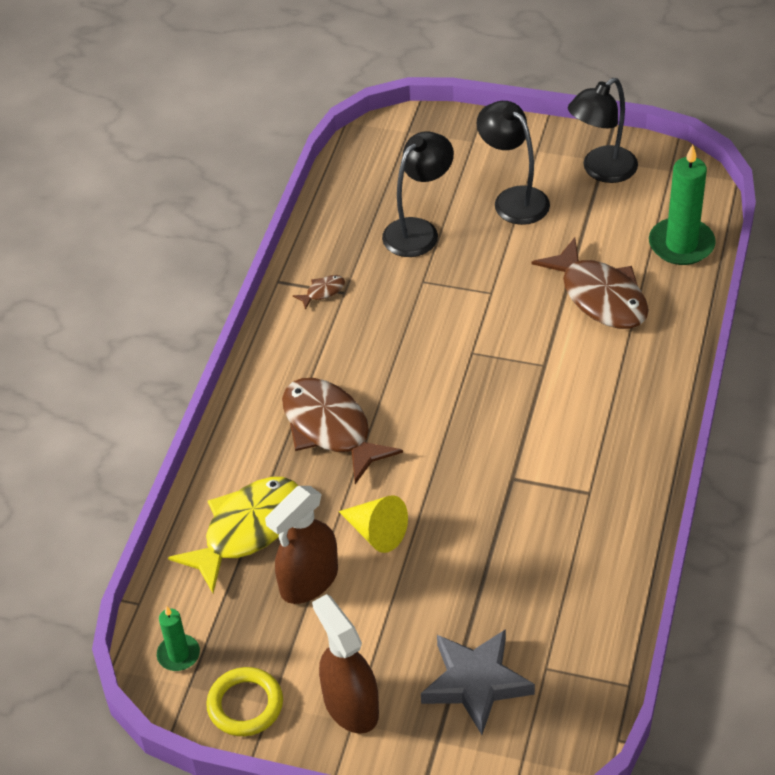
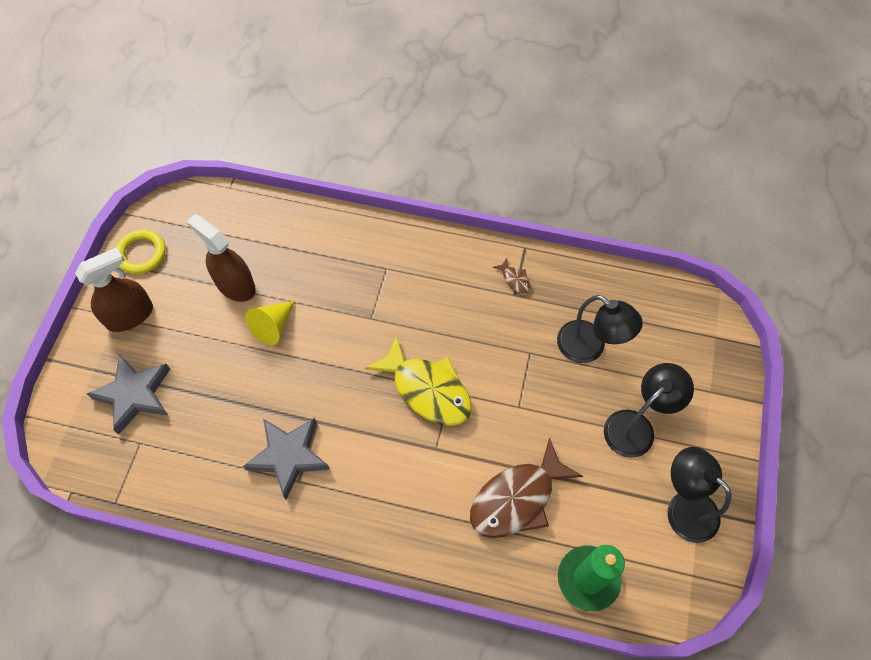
camera: 85 degrees right, 15 degrees up
green candle [157,606,200,671] -> none
yellow fish [168,477,298,593] -> yellow fish moved to [365,335,472,426]
brown fish [282,378,403,484] -> none
none -> grey star [243,418,330,500]

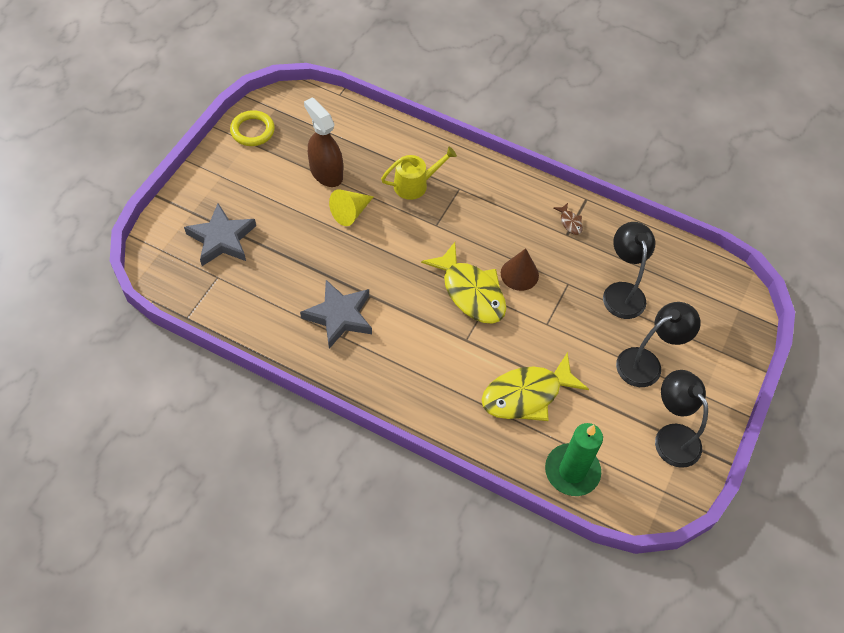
camera: 10 degrees right, 5 degrees down
brown spray bottle [75,247,153,332] -> none
brown fish [470,437,583,538] -> yellow fish [482,352,589,421]
black lamp [557,295,643,363] -> black lamp turned 150 degrees counterclockwise [603,222,655,319]
none -> yellow watering can [381,147,457,200]
none -> brown cone [501,248,539,291]

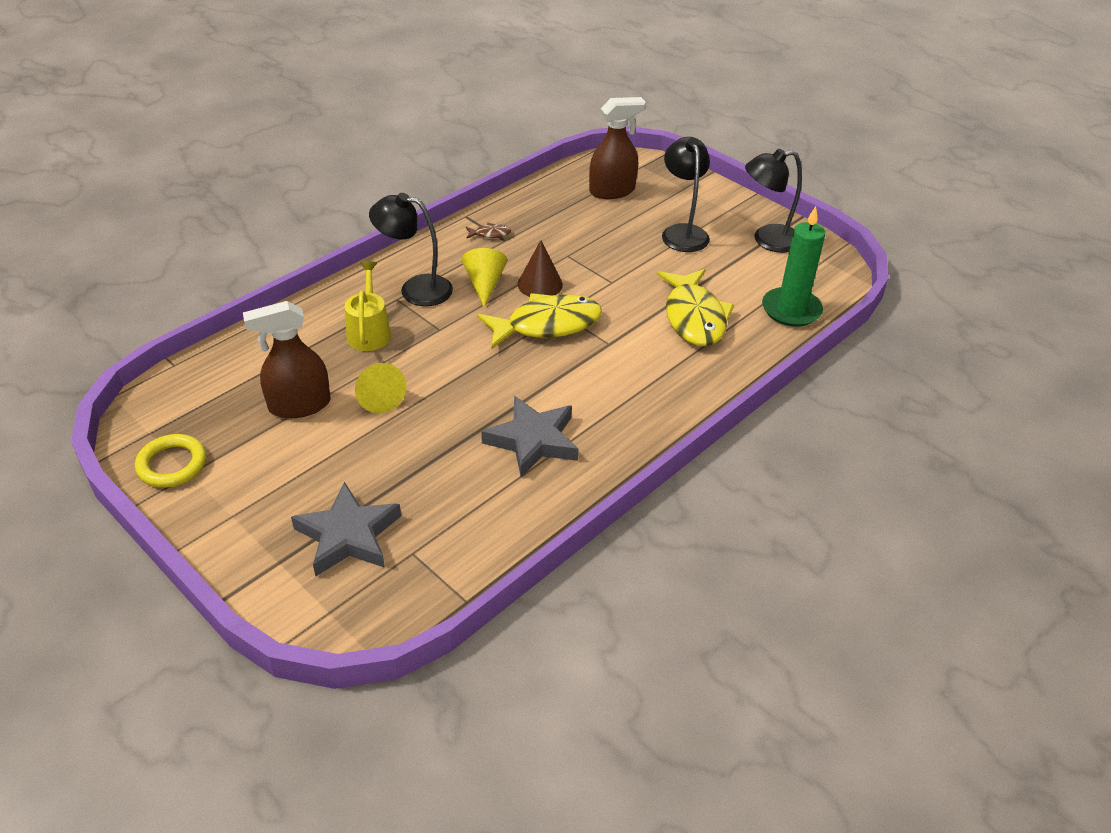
camera: 70 degrees left, 15 degrees down
black lamp [603,222,655,319] -> black lamp moved to [369,193,453,306]
none -> yellow cone [462,248,507,308]
none -> brown spray bottle [589,97,646,199]

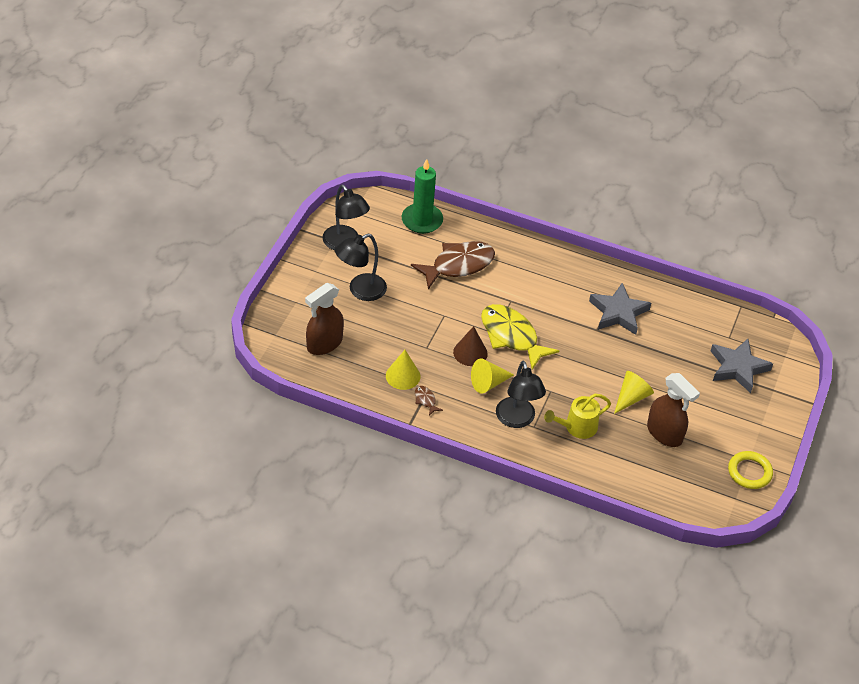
camera: 115 degrees left, 5 degrees up
brown spray bottle [589,97,646,199] -> brown spray bottle turned 90 degrees counterclockwise [305,283,344,355]
yellow fish [657,269,734,346] -> brown fish [411,241,495,290]
none -> yellow cone [386,350,420,390]

